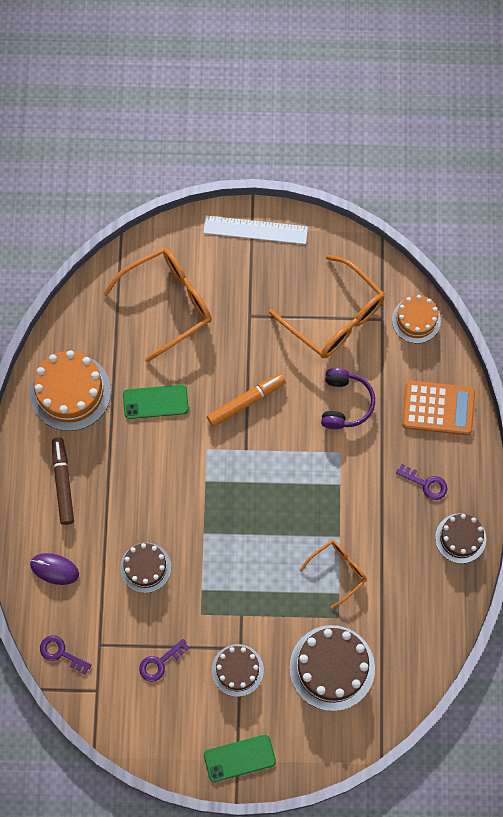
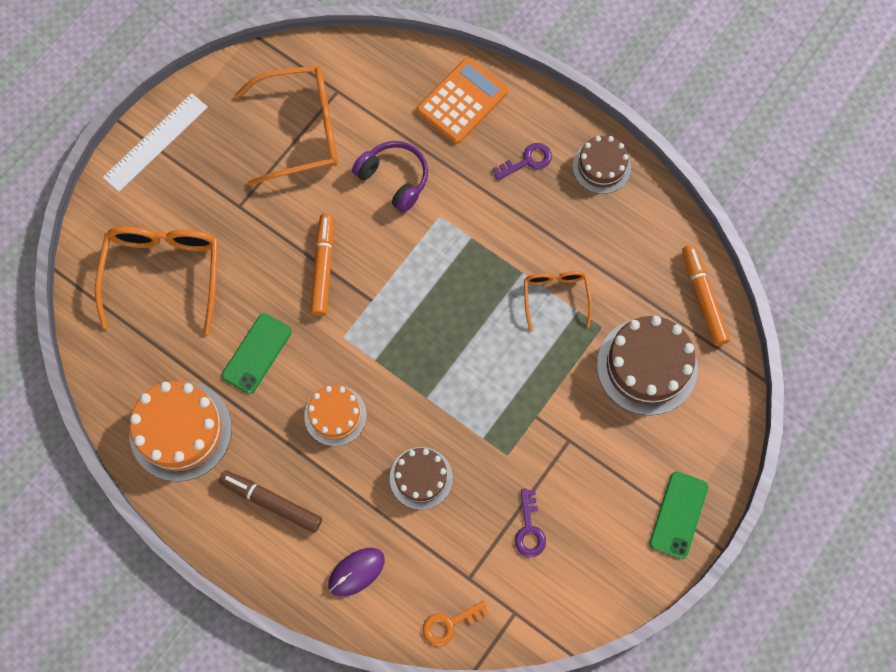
camera: 55 degrees left, 0 degrees up
purple key [40,635,92,674] -> orange key [423,600,489,646]
brown cake [212,644,264,697] -> none
orange cake [392,295,441,343] -> orange cake moved to [304,385,367,446]
none -> orange marker [682,245,730,346]

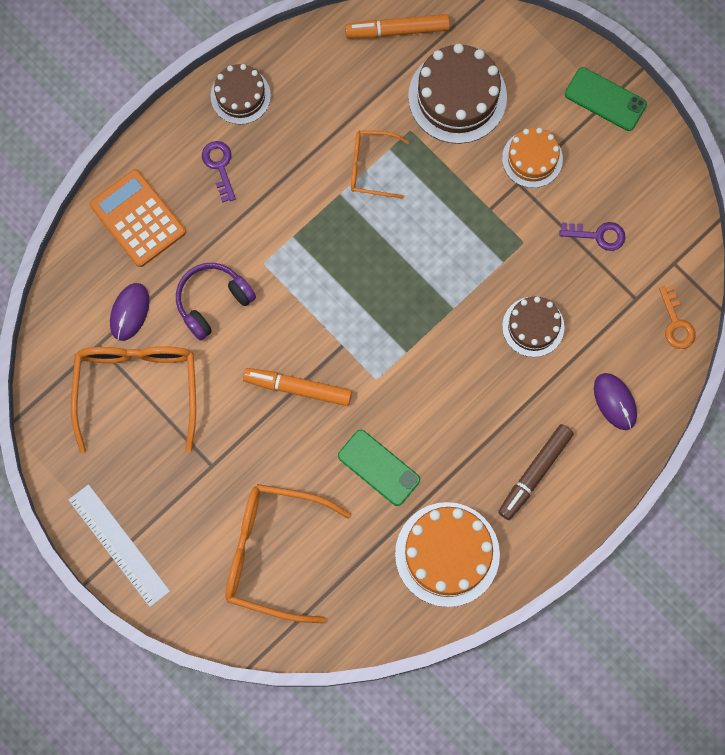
camera: 80 degrees left, 5 degrees up
orange cake [304,385,367,446] -> orange cake moved to [502,128,563,188]
none -> purple mouse [110,283,149,341]

